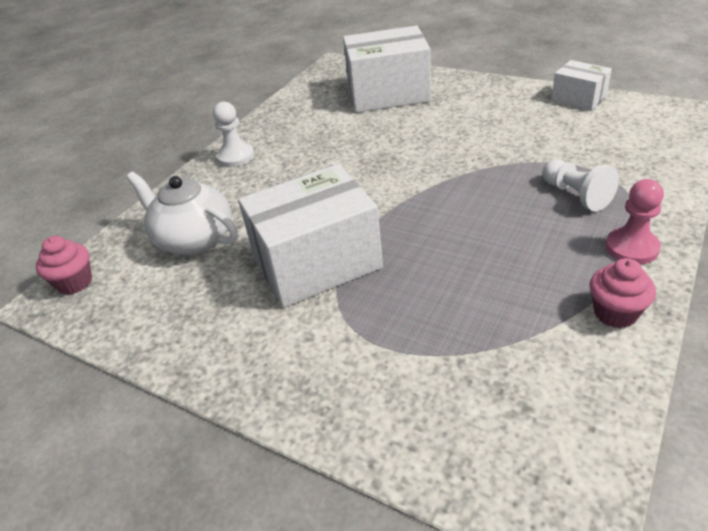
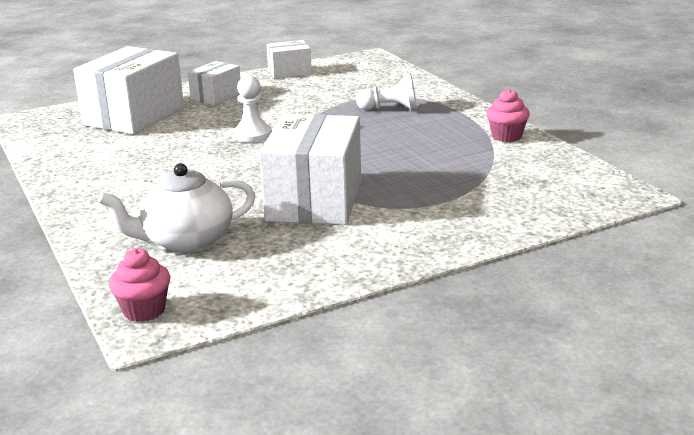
camera: 60 degrees left, 15 degrees down
white pawn [213,101,254,167] -> white pawn moved to [233,75,272,143]
pink pawn [606,179,664,265] -> none
none -> white box [188,61,240,105]

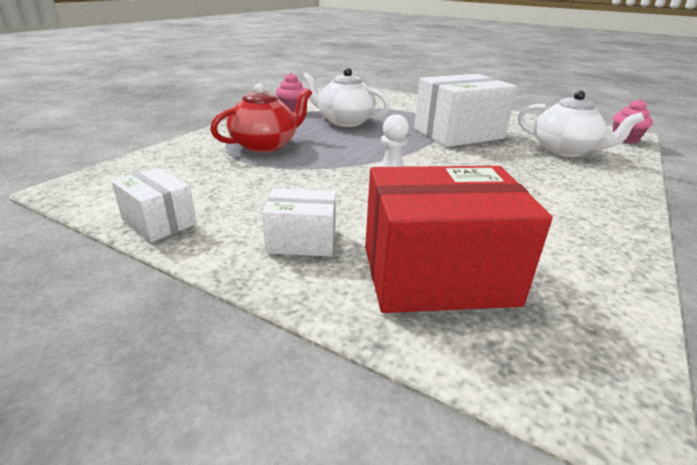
camera: 125 degrees left, 5 degrees up
white box [73,46,184,134] -> red box [365,166,552,313]
white pawn [356,73,417,110] -> red teapot [210,83,312,153]
none -> white teapot [302,68,390,127]

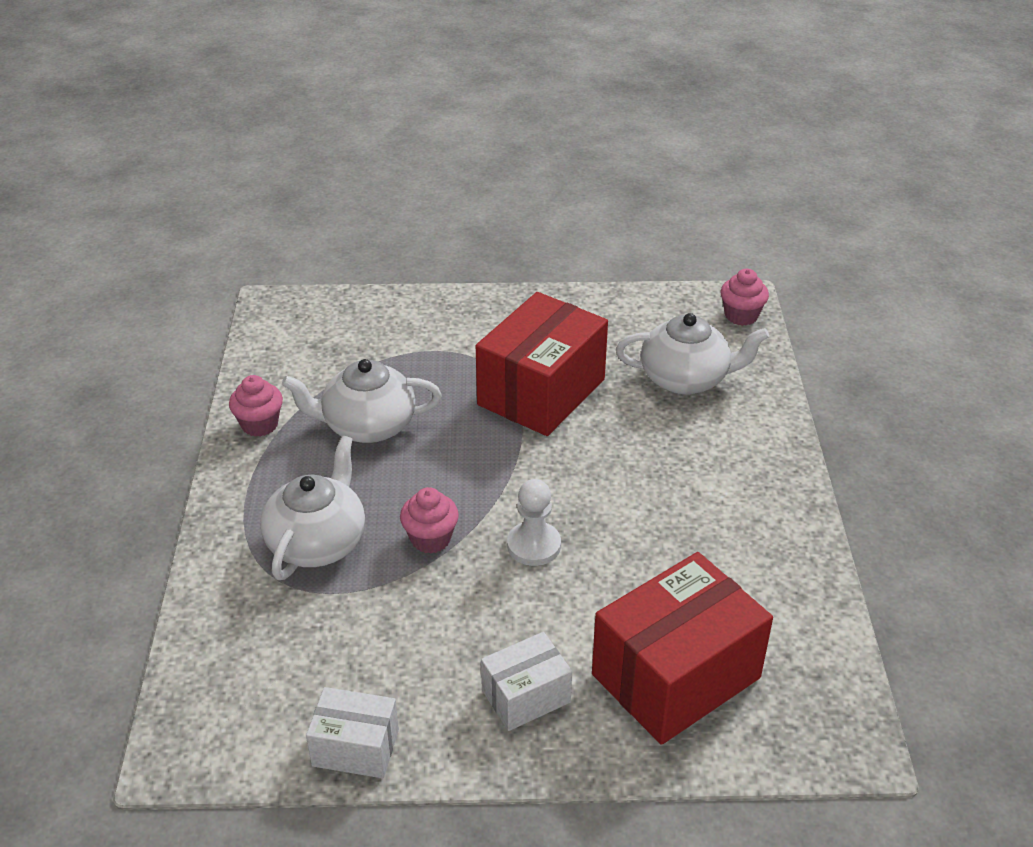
camera: 30 degrees left, 10 degrees up
red teapot [210,83,312,153] -> white teapot [260,436,365,580]
white box [414,74,517,147] -> red box [476,292,608,436]
none -> pink cupcake [400,487,459,554]

